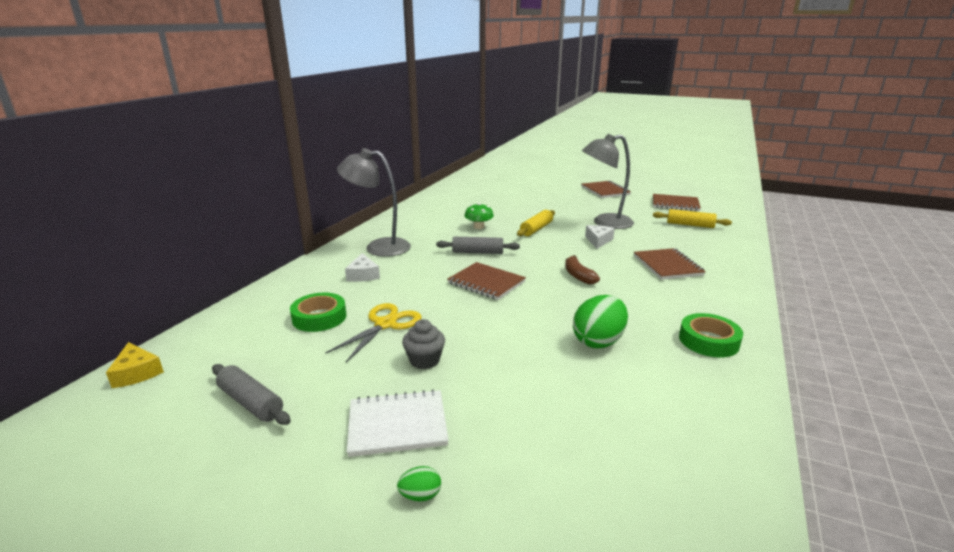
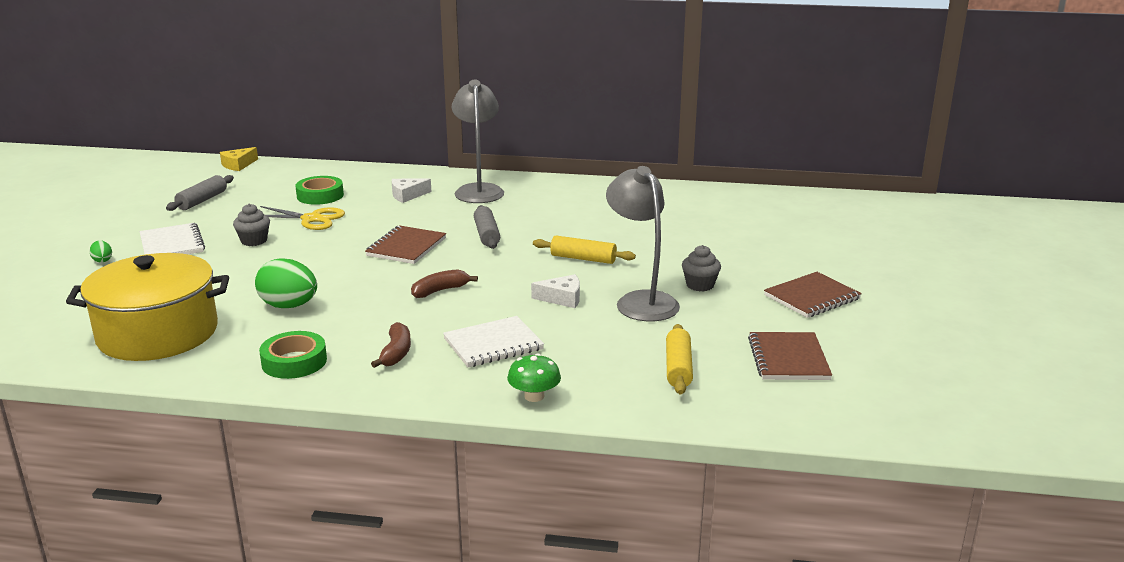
camera: 75 degrees right, 0 degrees up
green mushroom [464,203,494,229] -> green mushroom moved to [507,353,561,402]
brown notebook [634,248,706,280] -> white notebook [443,316,544,367]
none -> yellow pot [66,253,229,361]
none -> brown banana [371,322,411,368]
none -> grey cupcake [682,245,721,292]

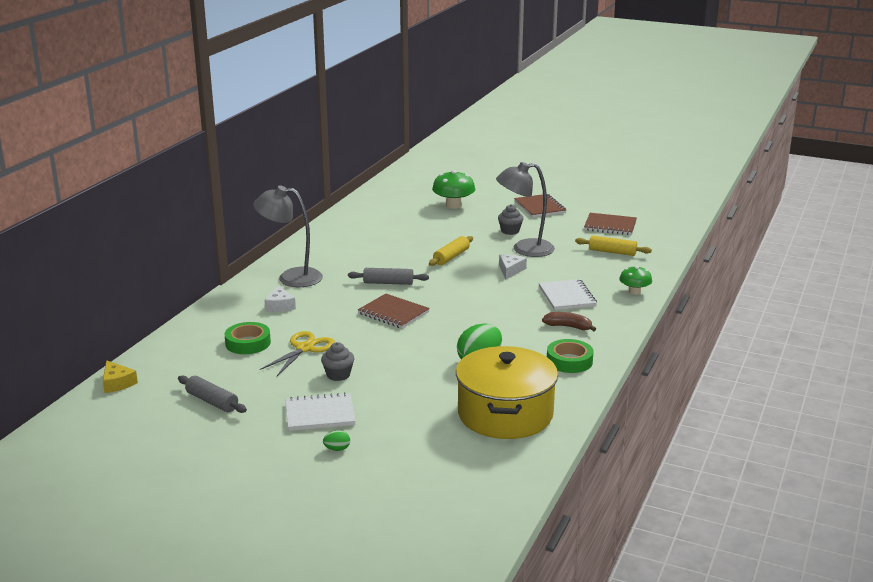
camera: 75 degrees left, 0 degrees up
brown banana [411,270,478,298] -> none
none -> green mushroom [432,170,475,209]

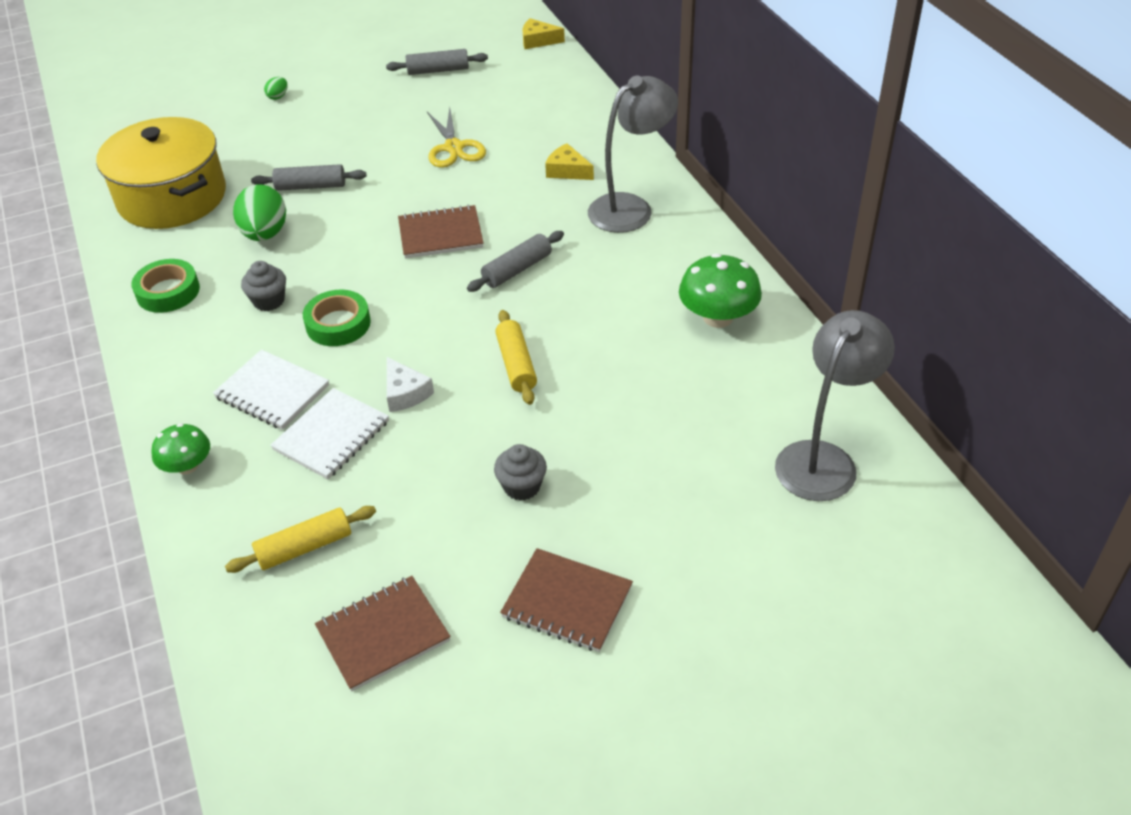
camera: 135 degrees right, 20 degrees up
green tape [225,322,271,354] -> green tape moved to [303,290,371,346]
white cheese [264,285,296,312] -> yellow cheese [545,143,594,180]
white notebook [285,392,356,431] -> white notebook moved to [270,388,389,479]
grey cupcake [321,342,354,381] -> grey cupcake moved to [241,261,286,311]
green mushroom [432,170,475,209] -> green mushroom moved to [679,253,762,328]
grey lamp [496,162,555,257] -> grey lamp moved to [775,310,895,501]
brown banana [542,312,596,331] -> none
none -> grey rolling pin [251,164,367,191]

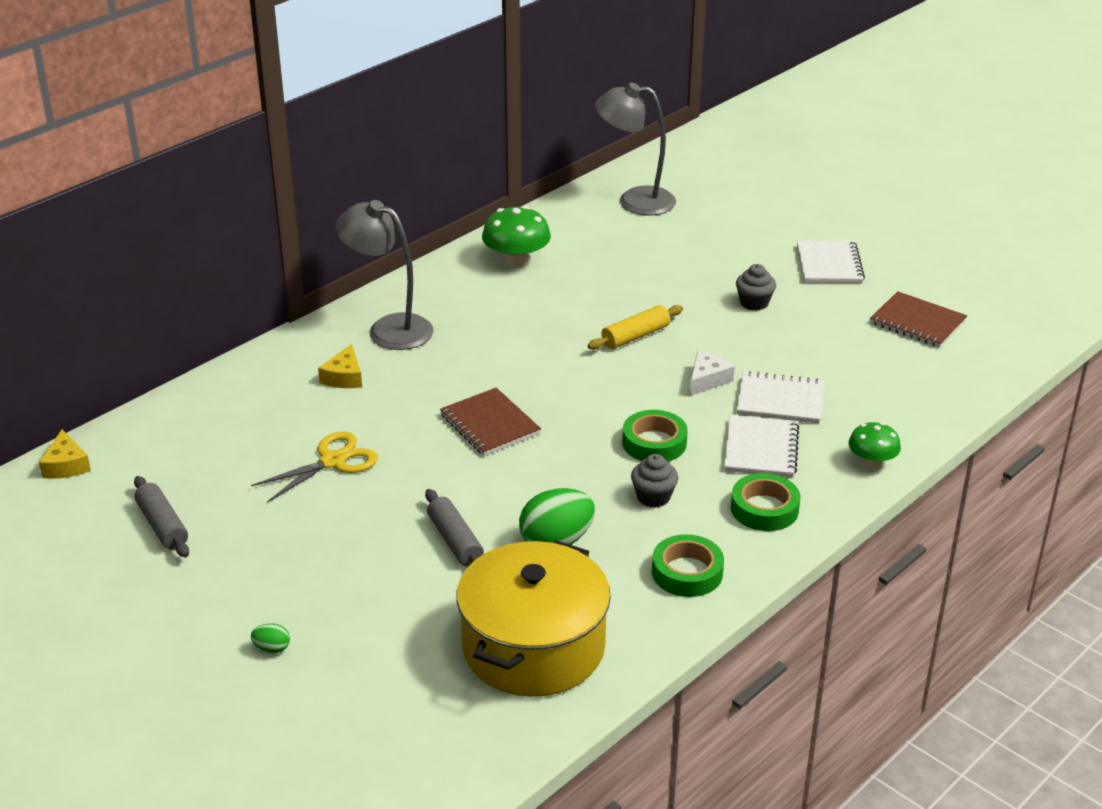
camera: 115 degrees left, 10 degrees down
yellow rolling pin [225,506,376,573] -> none
grey rolling pin [467,231,564,292] -> none
brown notebook [500,548,633,652] -> white notebook [797,240,865,283]
none -> green tape [731,473,800,531]

